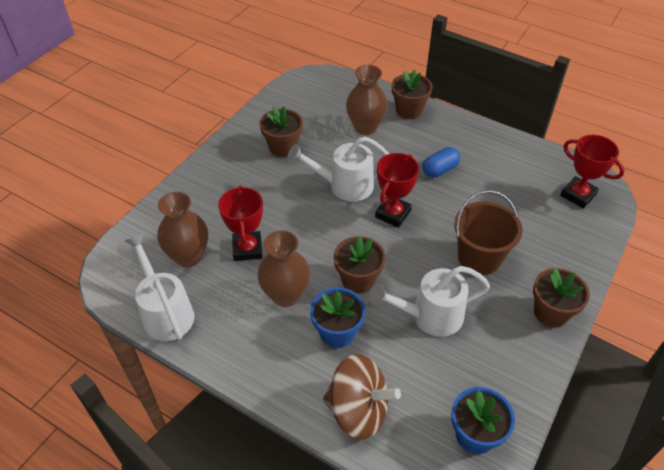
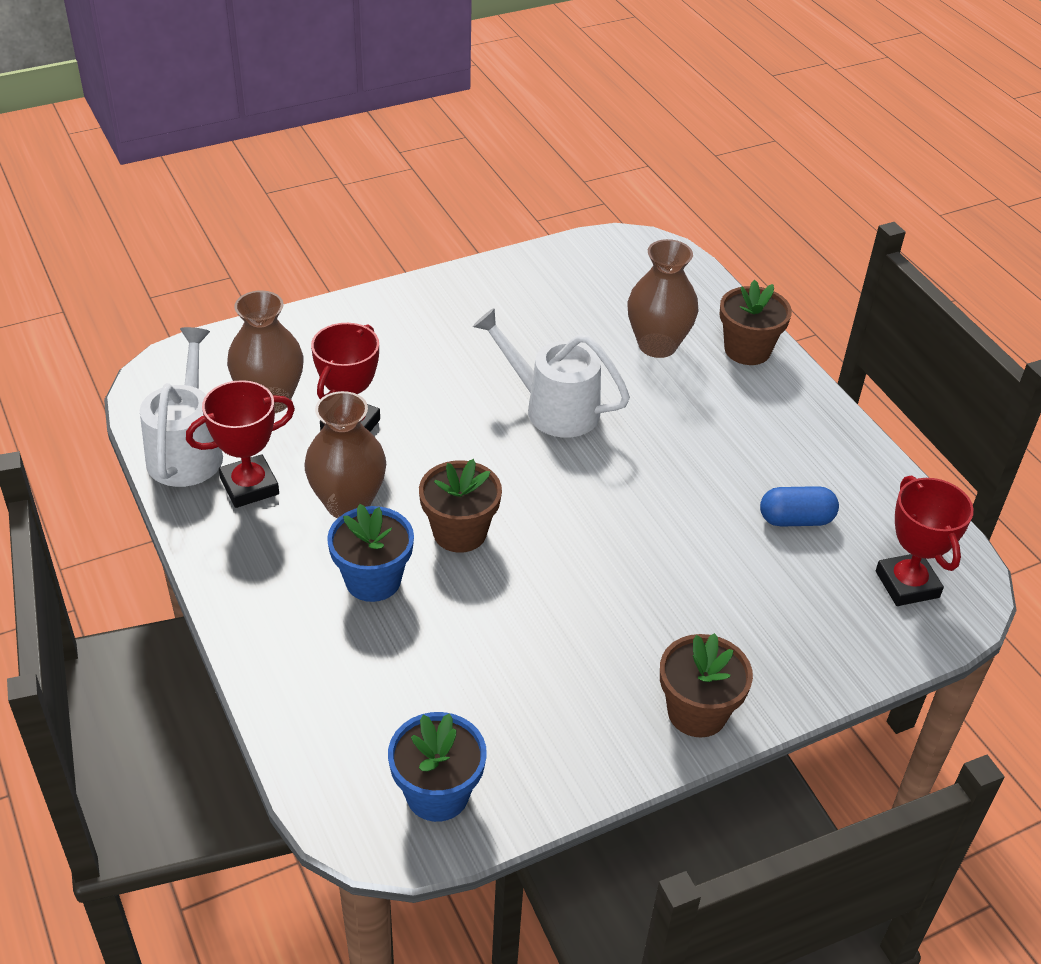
camera: 30 degrees right, 5 degrees down
brown flower pot [260,107,303,157] -> none
brown spinning top [323,354,401,440] -> none
white watering can [369,266,490,337] -> none
red trophy [375,153,419,228] -> red trophy moved to [186,380,295,508]
blue capsule [422,147,460,177] -> blue capsule moved to [760,486,839,527]
brown bucket [454,190,523,275] -> none

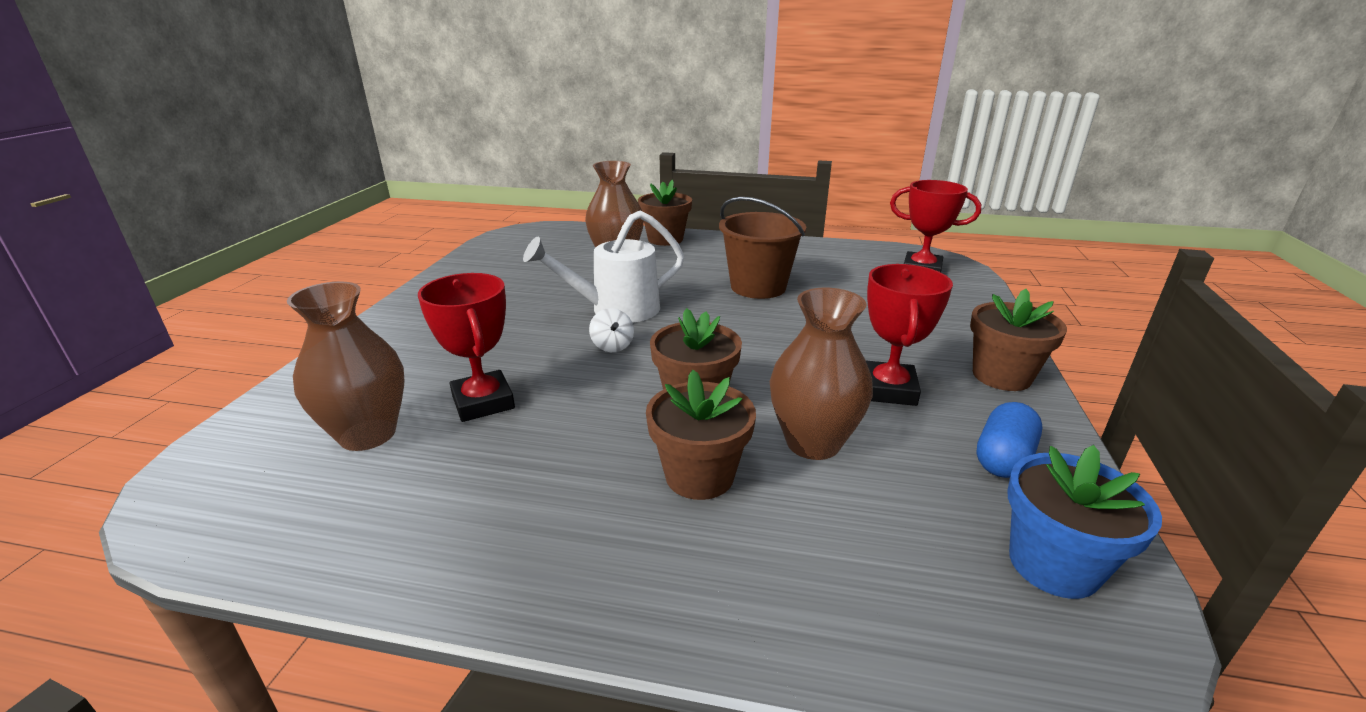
camera: 50 degrees left, 15 degrees down
white watering can [140,327,223,487] -> none
red trophy [186,380,295,508] -> red trophy moved to [866,264,953,406]
brown vase [304,391,386,518] -> brown vase moved to [770,288,873,460]
blue flower pot [327,504,414,602] -> brown flower pot [646,370,756,500]
blue capsule [760,486,839,527] -> blue capsule moved to [976,402,1042,478]
none -> white spinning top [589,308,634,352]
none -> brown bucket [719,197,806,299]

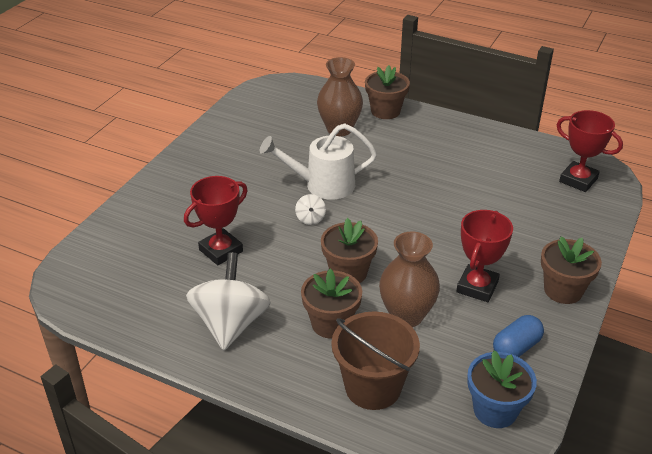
camera: 15 degrees right, 10 degrees up
brown vase [287,281,404,451] -> none
red trophy [418,273,515,422] -> red trophy turned 60 degrees clockwise [184,176,248,265]
brown bucket [719,197,806,299] -> brown bucket moved to [331,311,420,410]
none -> white spinning top [186,252,271,350]

